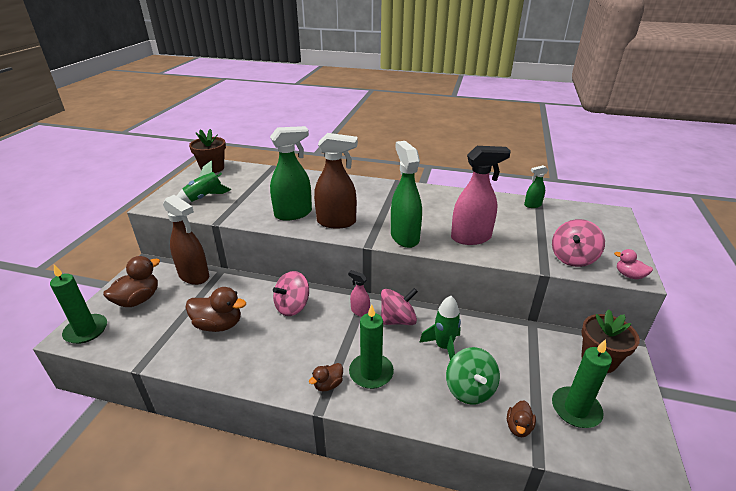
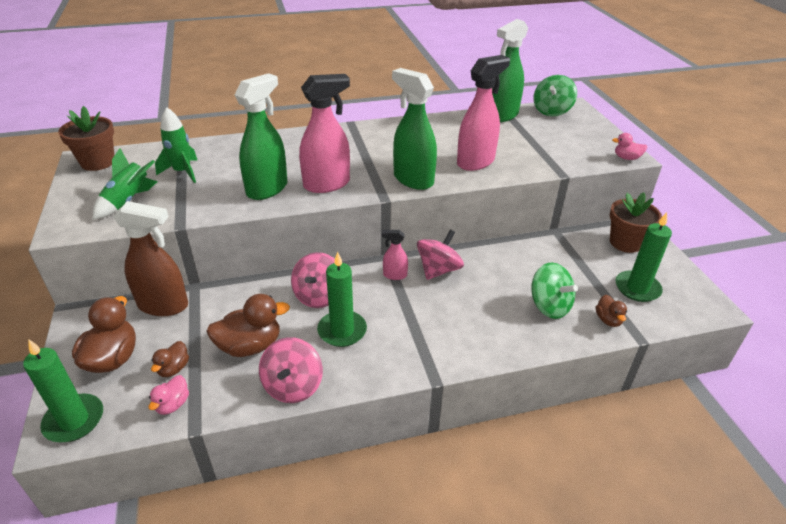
camera: 30 degrees left, 5 degrees up
brown duck [309,363,343,391] -> brown duck moved to [151,341,189,377]
brown spray bottle [314,133,358,229] -> pink spray bottle [299,74,350,193]
green candle [349,304,394,389] -> green candle moved to [317,252,367,347]
green rocket [419,296,461,360] -> green rocket moved to [155,107,197,183]
green spray bottle [524,165,548,208] -> green spray bottle [492,19,528,122], size x2.02
pink spinning top [552,219,605,267] -> pink spinning top moved to [259,337,323,403]
none -> pink duck [148,375,189,415]
none -> green spinning top [533,75,577,116]

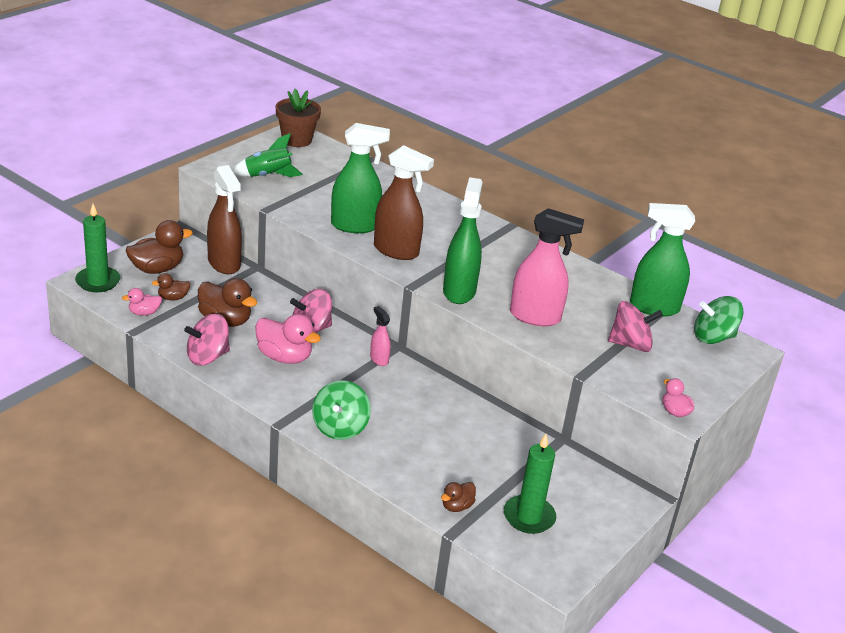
camera: 50 degrees right, 5 degrees down
green rocket [155,107,197,183] -> none
pink spray bottle [299,74,350,193] -> brown spray bottle [374,145,434,260]
green candle [317,252,367,347] -> pink duck [255,314,321,364]
pink spinning top [417,229,464,280] -> pink spinning top moved to [608,301,663,352]
green spinning top [531,263,578,319] -> green spinning top moved to [312,380,371,440]
brown flower pot [610,192,662,253] -> none

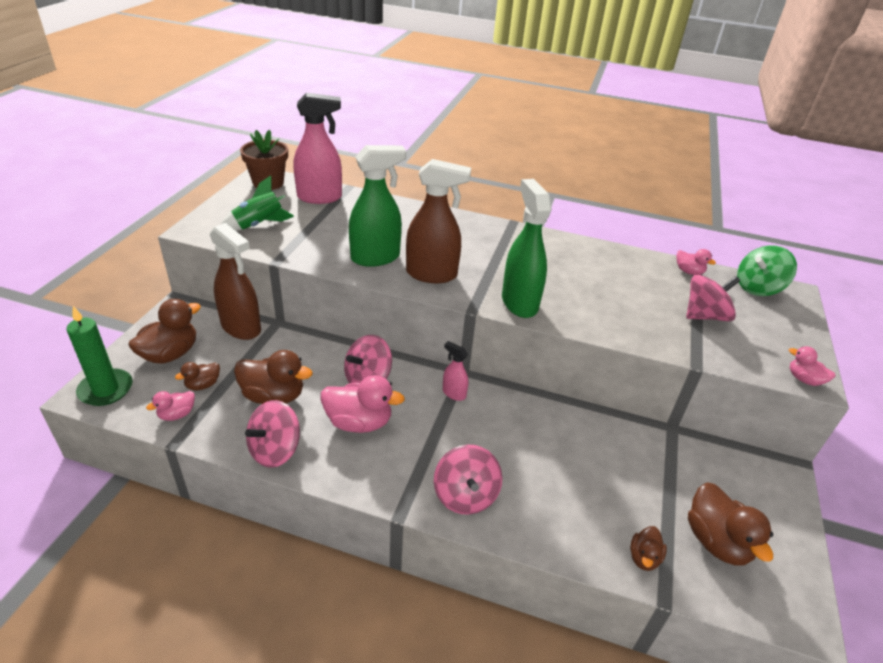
camera: 20 degrees left, 5 degrees up
green spinning top [312,380,371,440] -> pink spinning top [434,445,502,515]
green candle [504,434,556,534] -> brown duck [688,482,773,566]
pink spray bottle [510,208,584,326] -> pink spray bottle moved to [293,93,342,204]
green spray bottle [630,203,695,317] -> pink duck [676,249,716,275]

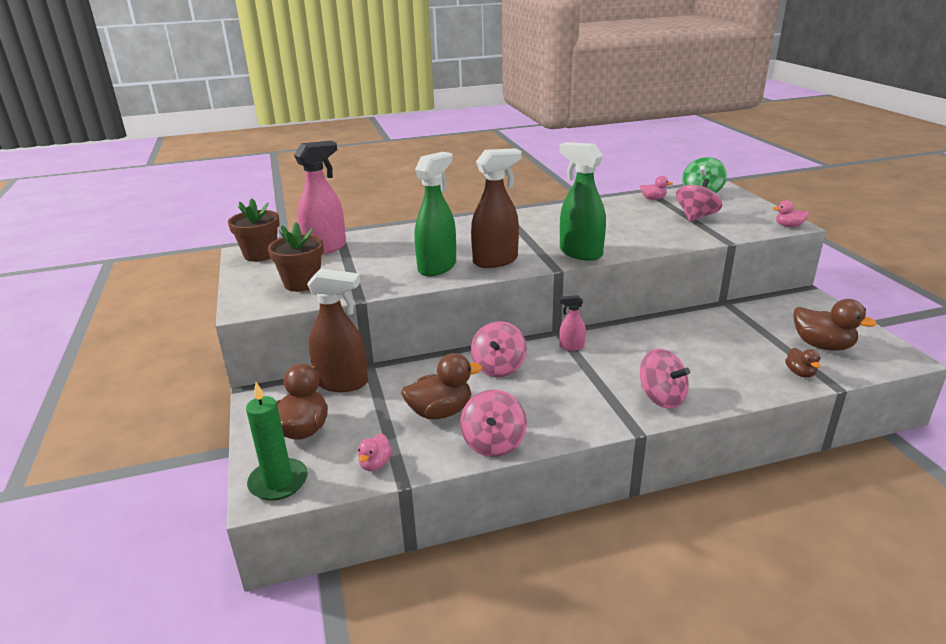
camera: 30 degrees left, 10 degrees down
brown duck [175,362,220,390] -> none
green rocket [221,175,294,231] -> brown flower pot [268,222,324,292]
pink duck [320,375,405,433] -> none

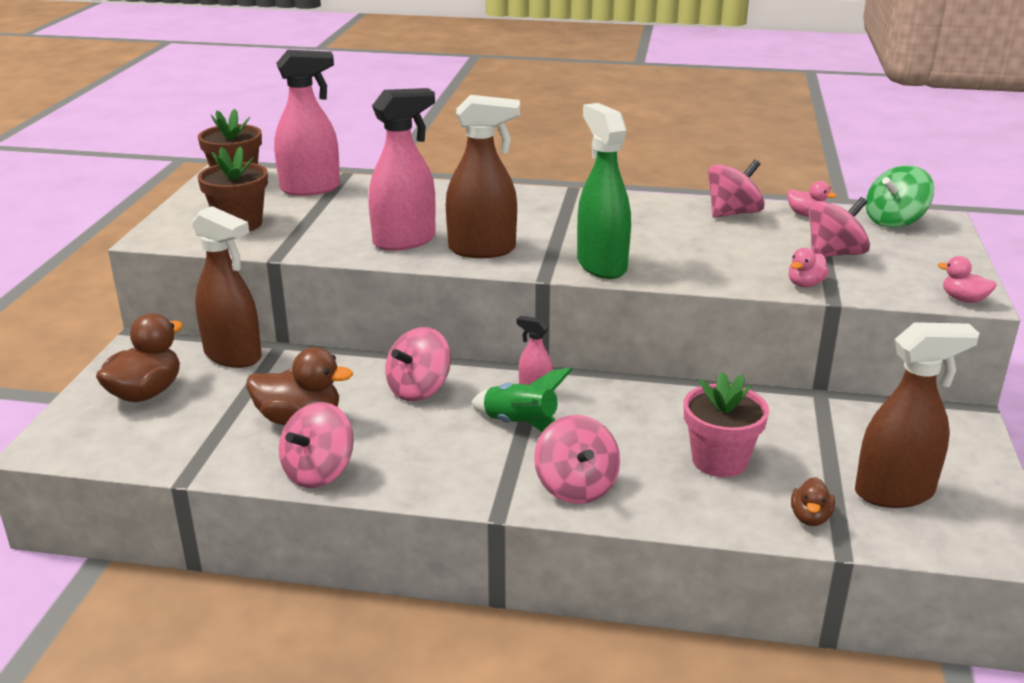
camera: 25 degrees right, 0 degrees up
green candle [246,382,308,501] -> none
pink duck [358,434,392,471] -> pink duck moved to [789,248,829,287]
green spray bottle [414,152,456,276] -> pink spray bottle [368,88,435,251]
brown duck [793,299,877,351] -> brown spray bottle [855,322,980,508]
none -> green rocket [471,368,573,432]
none -> pink flower pot [684,372,769,477]
none -> pink spinning top [708,160,765,218]

